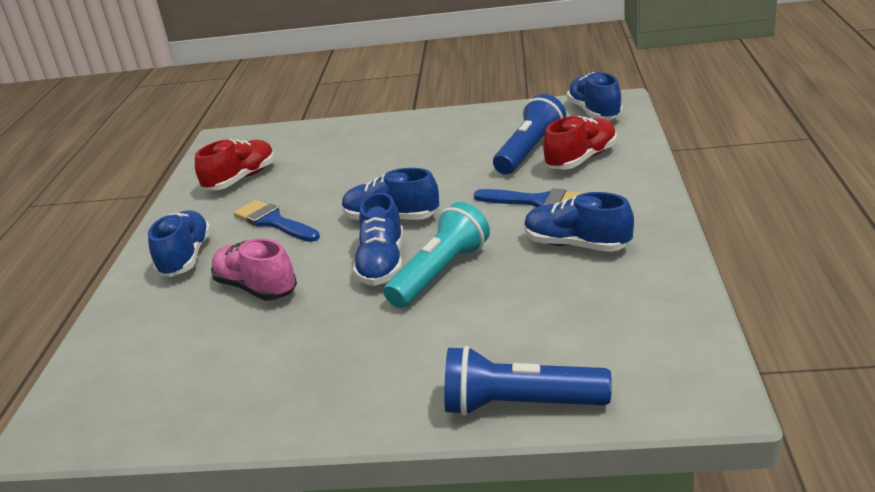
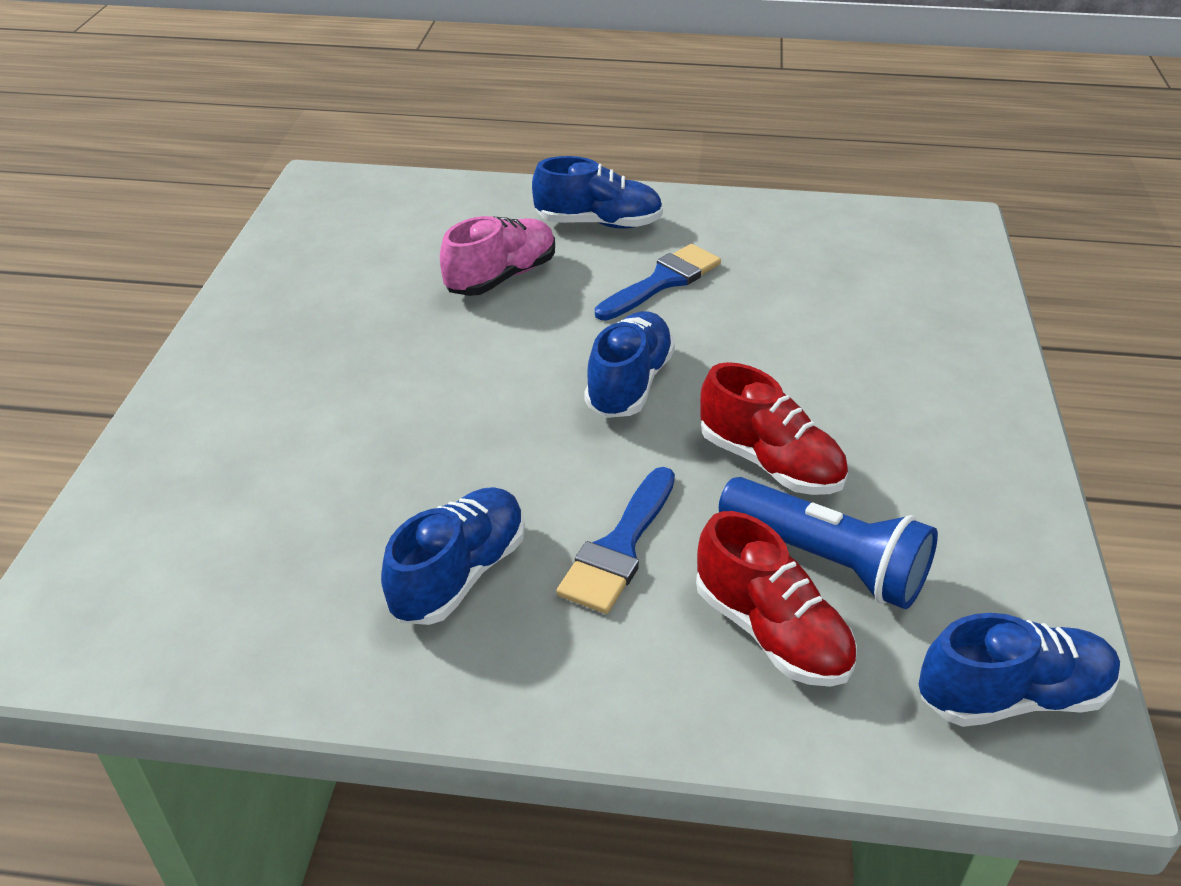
camera: 90 degrees right, 10 degrees up
red shoe [195,139,275,190] -> red shoe moved to [700,362,848,495]
blue shoe [353,192,403,286] -> none
turquoise flashlight [383,202,490,308] -> none
blue flashlight [444,346,612,416] -> none

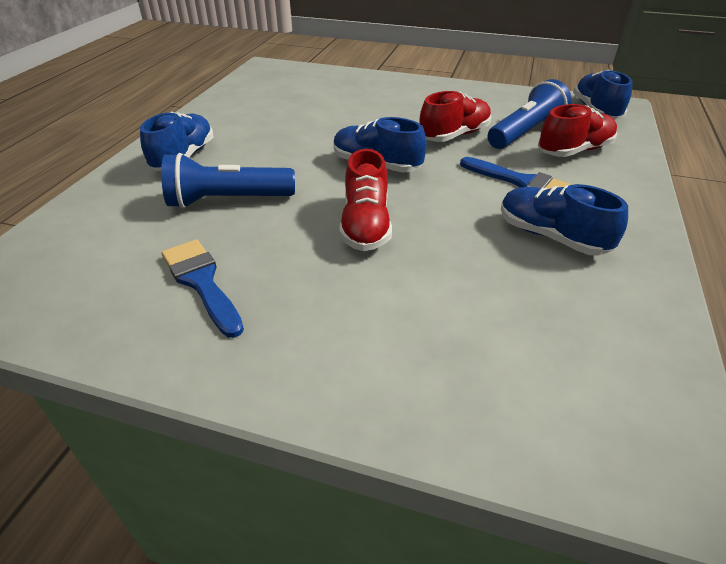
camera: 80 degrees left, 0 degrees up
pink shoe [440,216,555,296] -> blue flashlight [161,153,295,208]
blue brush [595,244,721,321] -> blue brush moved to [161,239,244,338]
none -> red shoe [339,149,392,251]

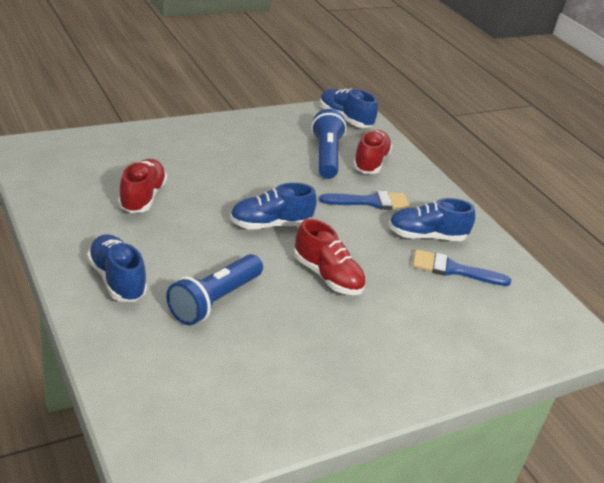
camera: 50 degrees left, 5 degrees down
blue brush [161,239,244,338] -> blue brush moved to [412,249,511,286]
red shoe [420,91,491,142] -> red shoe moved to [118,159,167,213]

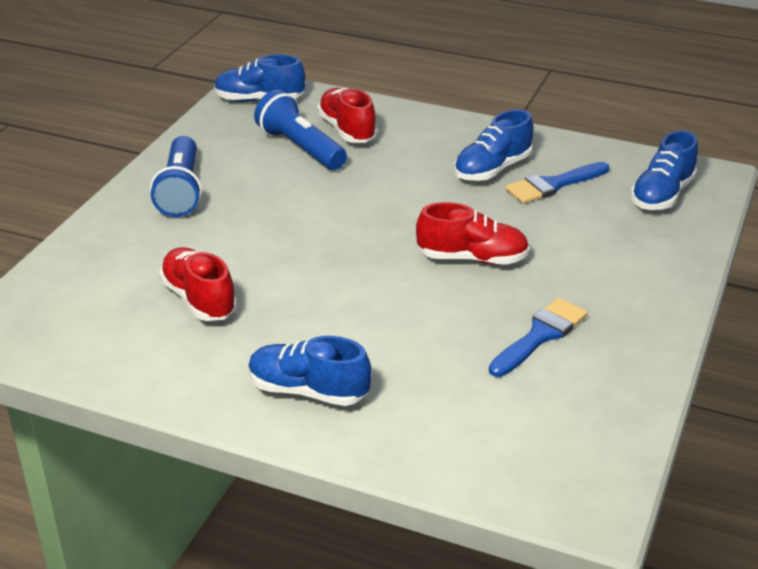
camera: 35 degrees left, 0 degrees up
blue flashlight [166,254,263,325] -> blue flashlight moved to [150,136,202,217]
blue shoe [230,183,317,229] -> blue shoe moved to [631,130,698,210]
blue brush [319,191,410,210] -> blue brush moved to [489,298,588,377]

